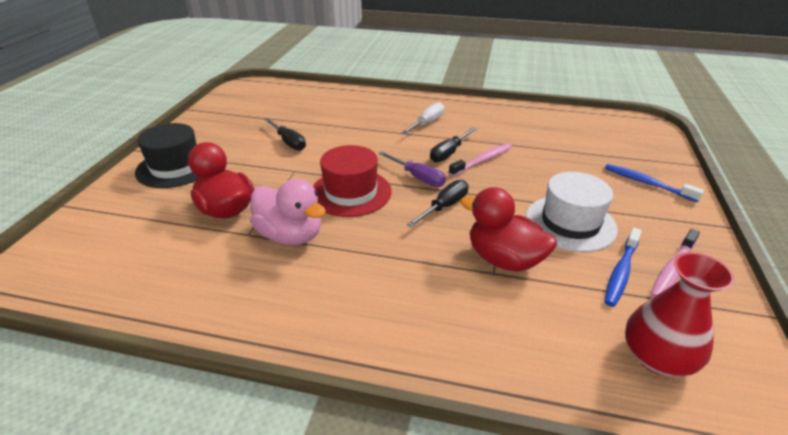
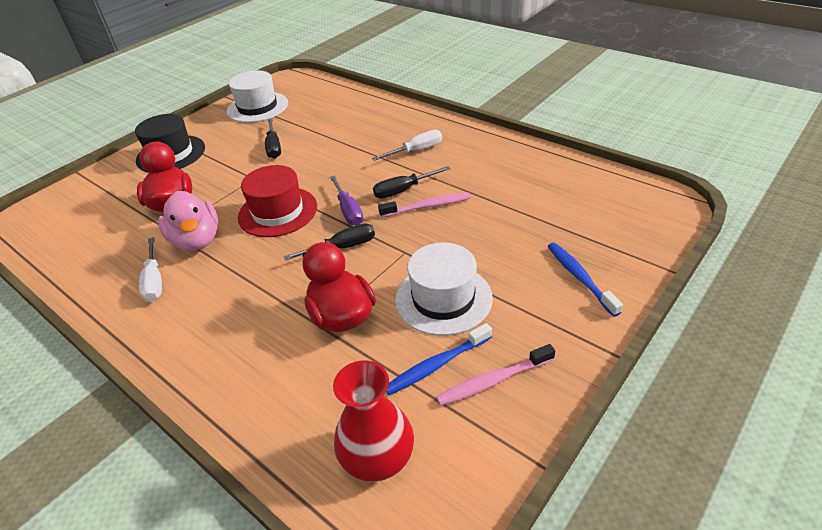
camera: 30 degrees right, 5 degrees up
none -> white screwdriver [139,237,162,302]
none -> white hat [227,70,288,123]

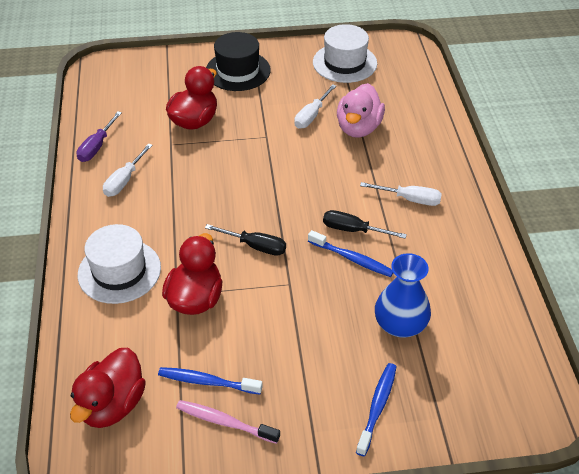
camera: 40 degrees right, 5 degrees up
pink duck [158,191,218,251] -> pink duck moved to [337,83,385,138]
red hat [238,165,317,237] -> none
black screwdriver [265,118,281,159] -> white screwdriver [294,84,336,129]
purple screwdriver [330,175,364,226] -> purple screwdriver moved to [76,111,122,162]
red vase [333,360,414,482] -> red duck [70,348,146,428]
pink toothbrush [378,192,471,218] -> blue toothbrush [308,230,393,277]
white hat [395,242,493,336] -> white hat moved to [78,224,161,304]
none -> blue vase [375,253,431,338]

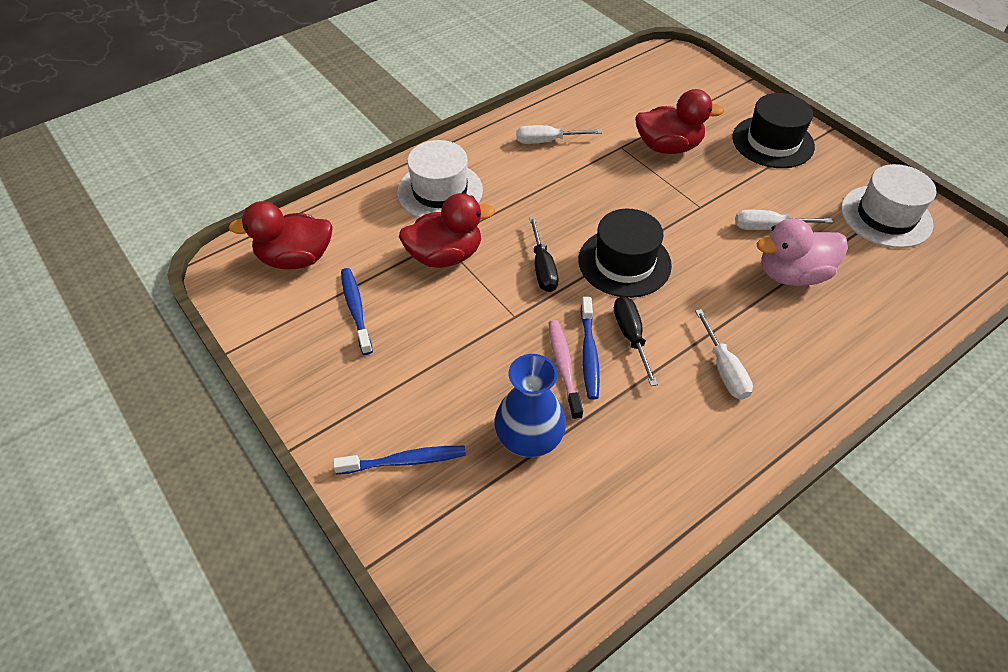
camera: 60 degrees right, 5 degrees up
purple screwdriver [76,111,122,162] -> none
pink toothbrush [176,400,280,444] -> pink toothbrush moved to [549,320,583,420]
none -> black hat [579,209,672,298]

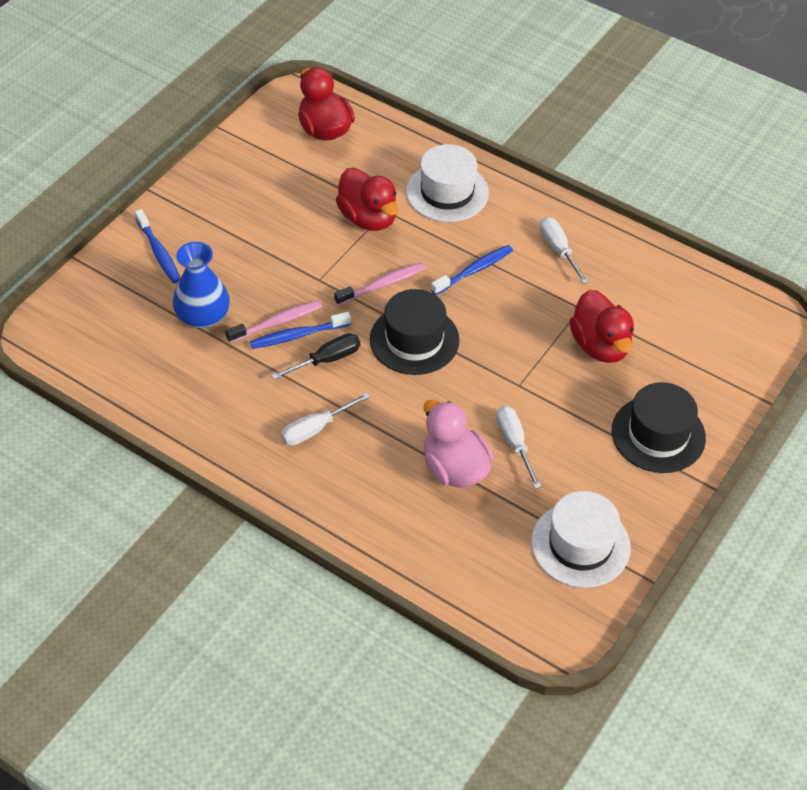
camera: 70 degrees right, 0 degrees up
blue toothbrush [341,268,373,355] -> blue toothbrush moved to [431,245,513,295]
black screwdriver [529,217,559,292] -> pink toothbrush [334,263,426,306]

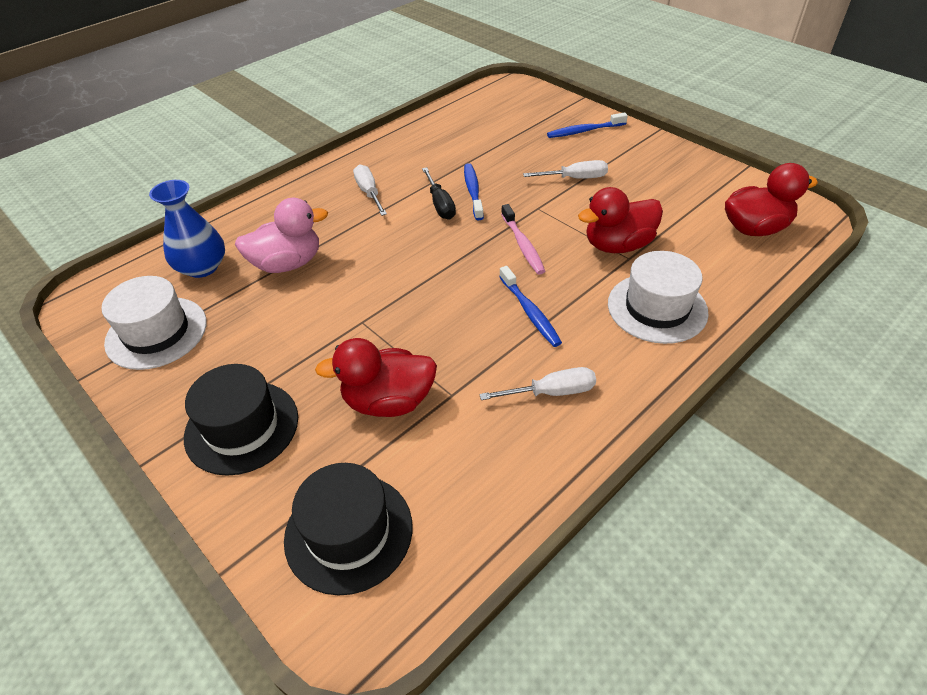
camera: 105 degrees right, 5 degrees down
blue vase [173,242,230,328] -> blue vase moved to [149,180,225,278]
pink toothbrush [225,300,322,343] -> none
black hat [370,289,460,375] -> black hat moved to [284,463,413,596]
white screwdriver [496,405,541,489] -> white screwdriver moved to [523,160,608,179]

